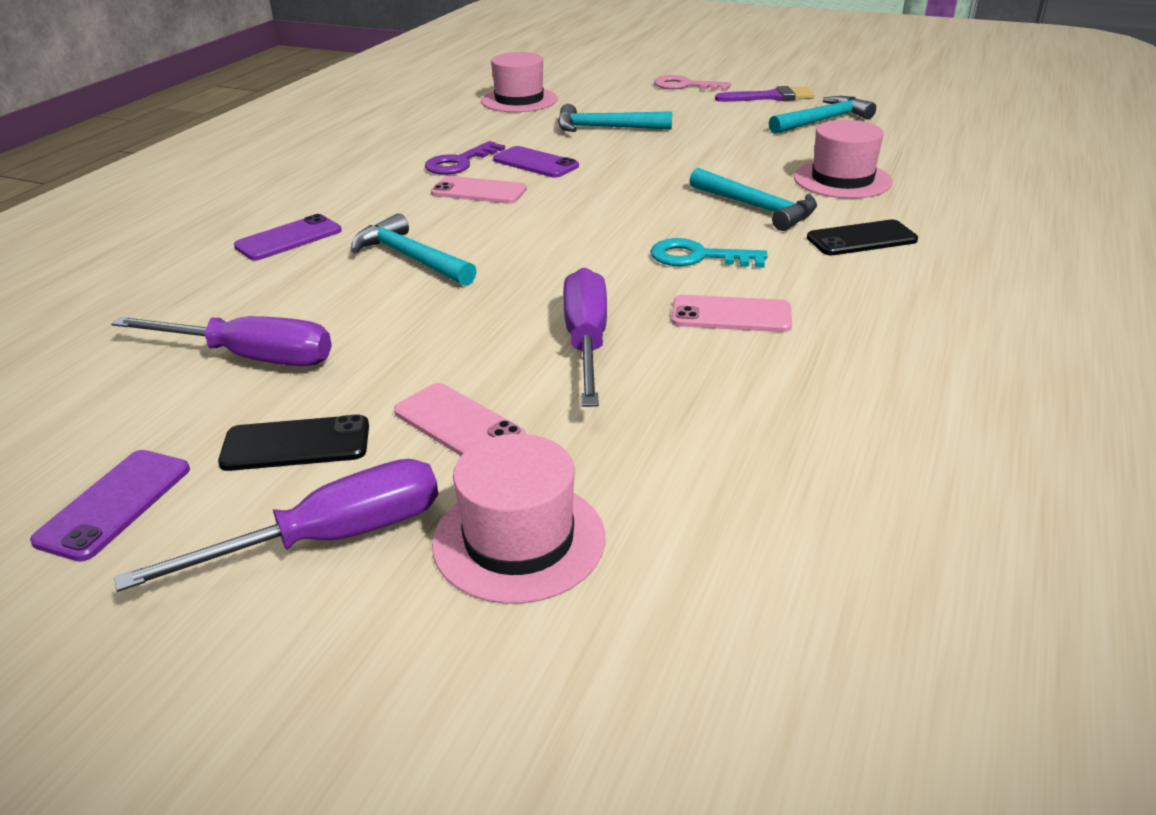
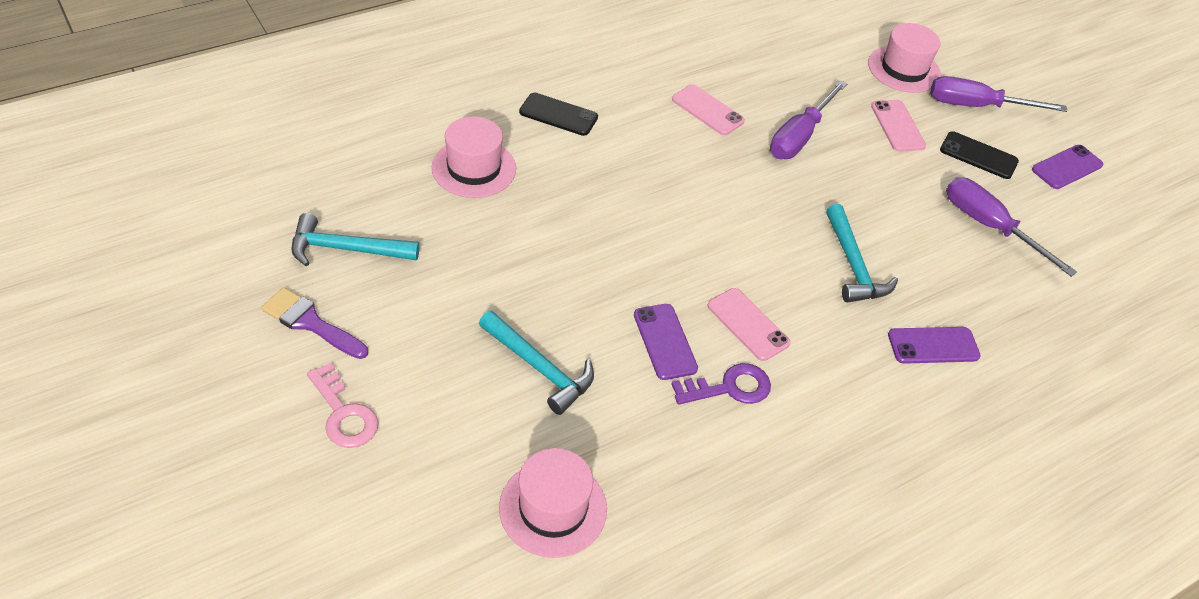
camera: 150 degrees left, 15 degrees up
turquoise key [650,238,768,268] -> none
turquoise hammer [689,168,817,231] -> none

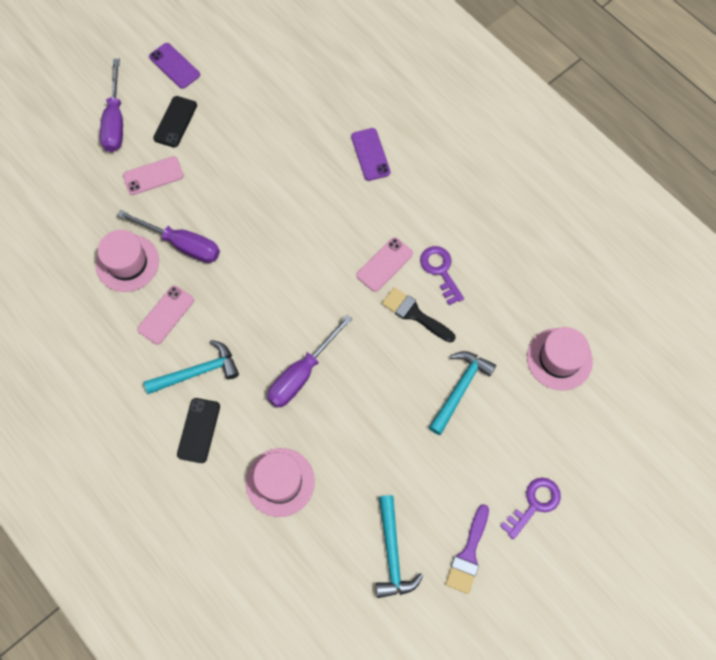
camera: 95 degrees left, 20 degrees up
pink key [307,362,379,448] -> purple key [500,478,561,539]
purple phone [634,304,698,380] -> black brush [382,287,455,342]
turquoise hammer [826,204,898,303] -> turquoise hammer moved to [144,340,239,394]
pink hat [868,23,941,93] -> pink hat moved to [96,230,159,292]
purple screwdriver [946,177,1077,277] -> purple screwdriver moved to [267,315,352,408]

